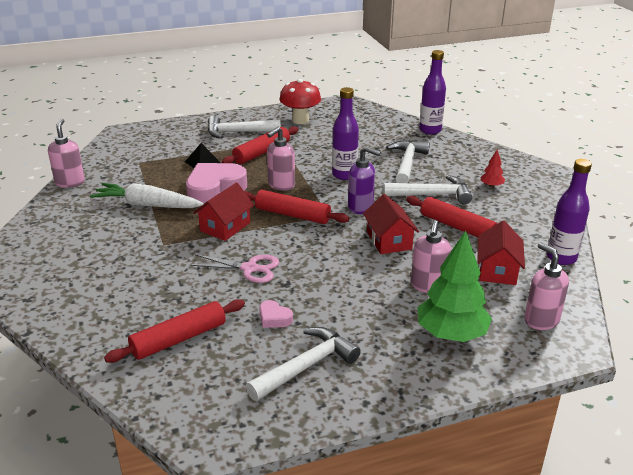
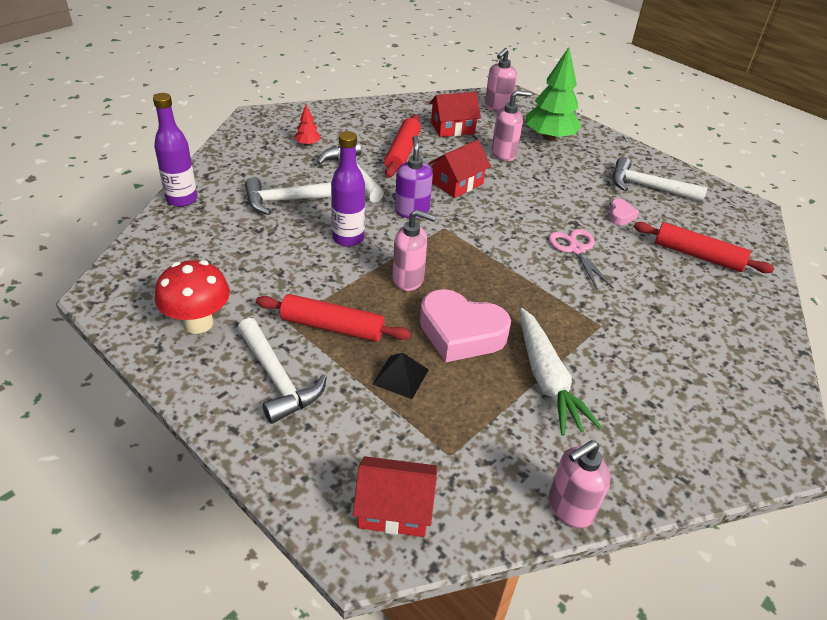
camera: 120 degrees left, 10 degrees up
red house [193,182,254,241] -> red house moved to [353,456,437,537]
red rolling pin [244,190,349,224] -> none
purple bottle [547,159,592,265] -> none

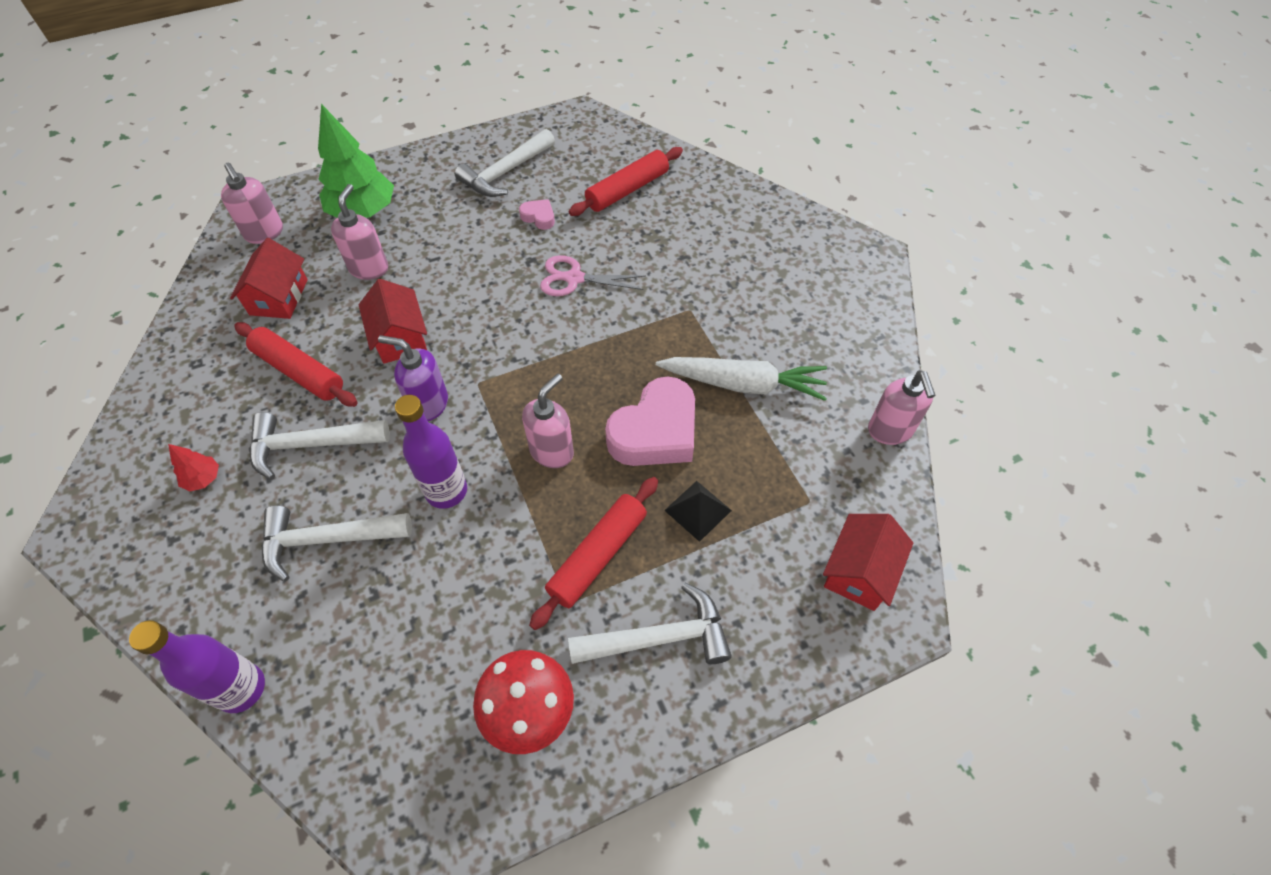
camera: 65 degrees left, 15 degrees up
white hammer [245,177,331,215] -> white hammer turned 75 degrees clockwise [261,505,412,582]

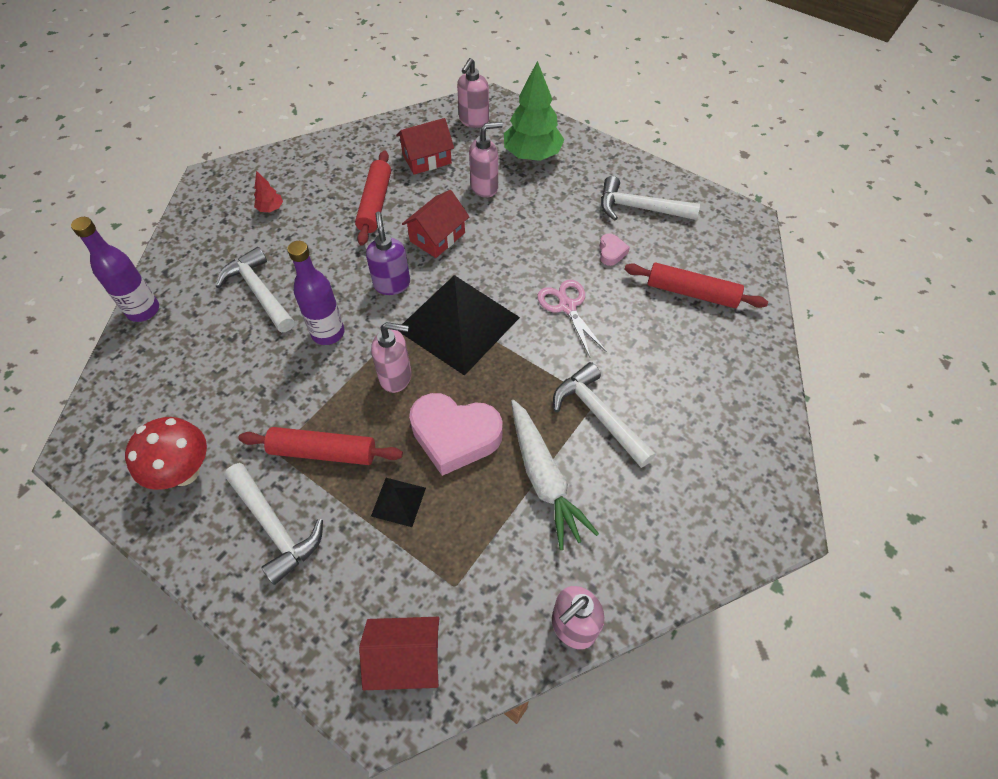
camera: 60 degrees right, 0 degrees up
white hammer [250,412,390,480] -> white hammer moved to [553,362,656,468]
none -> black pyramid [399,275,520,376]

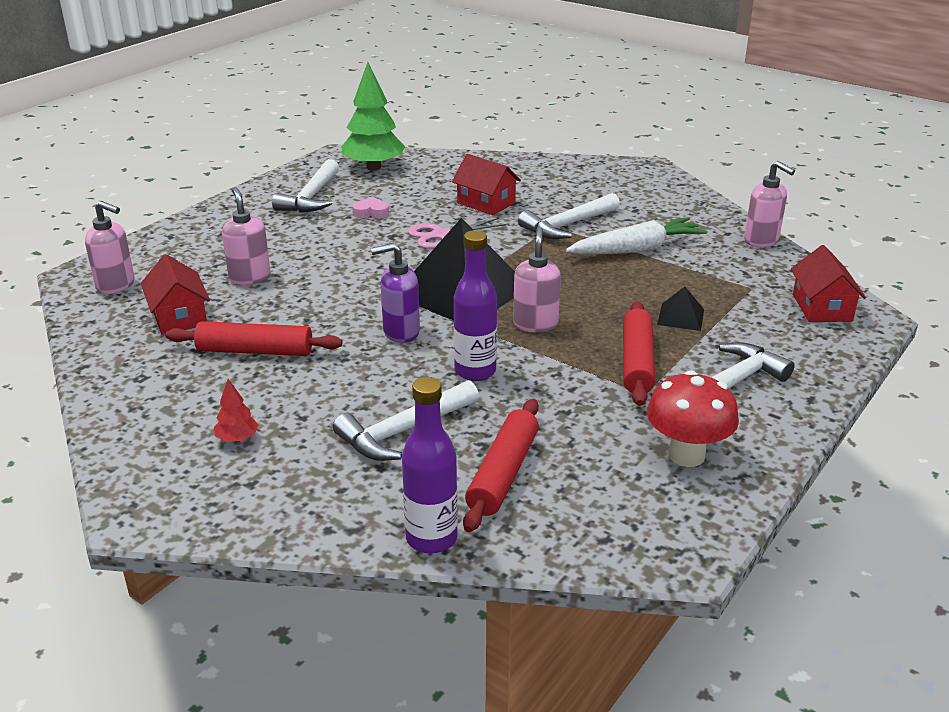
camera: 90 degrees left, 25 degrees down
red house [402,190,469,258] -> red house moved to [452,154,521,215]
pink heart [409,393,503,476] -> none
green tree [504,61,564,161] -> green tree moved to [341,62,405,170]
red rolling pin [624,263,768,308] -> red rolling pin moved to [463,399,539,532]

